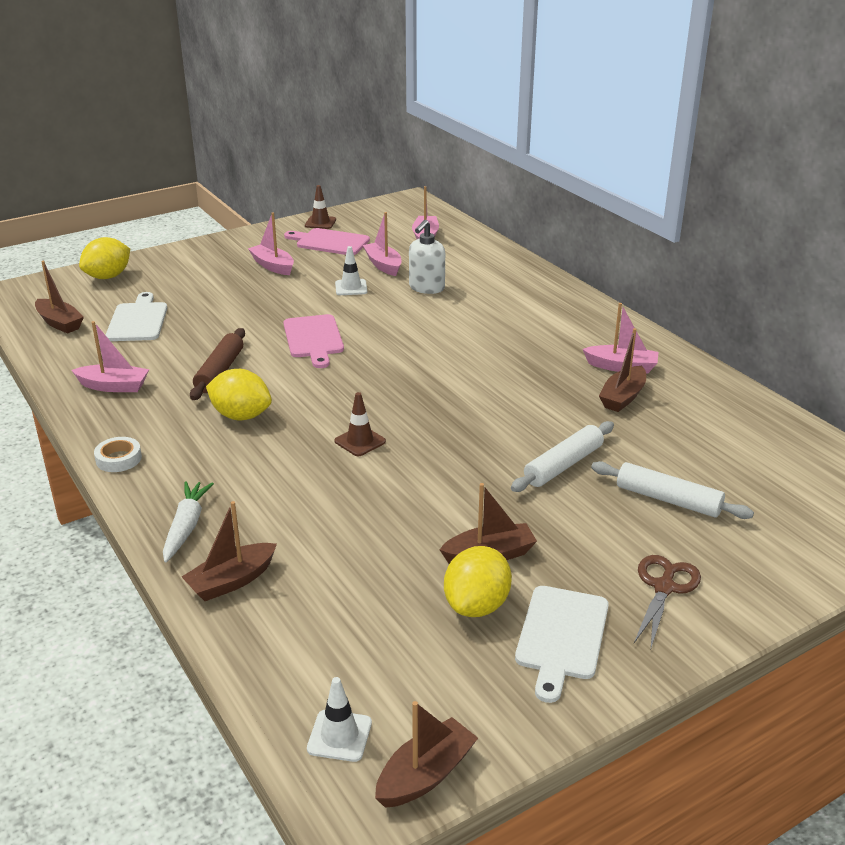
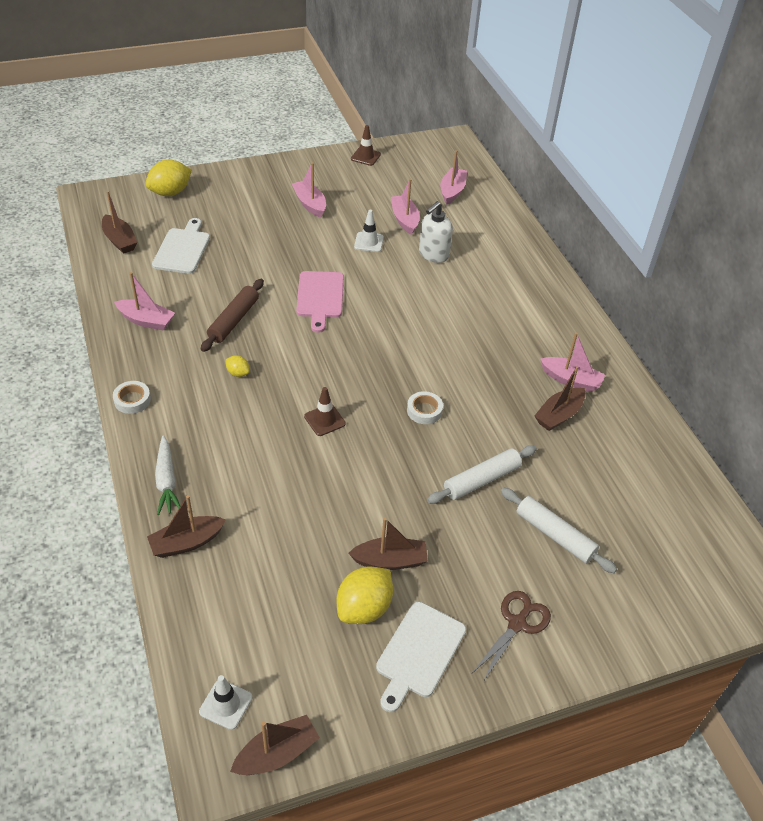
camera: 10 degrees right, 15 degrees up
white carrot [163,481,214,563] -> white carrot turned 150 degrees clockwise [155,435,180,515]
yellow lemon [206,369,272,420] -> yellow lemon [226,355,250,377], size x0.49
pink cutting board [284,228,370,255] -> none
none -> white tape [407,391,443,424]

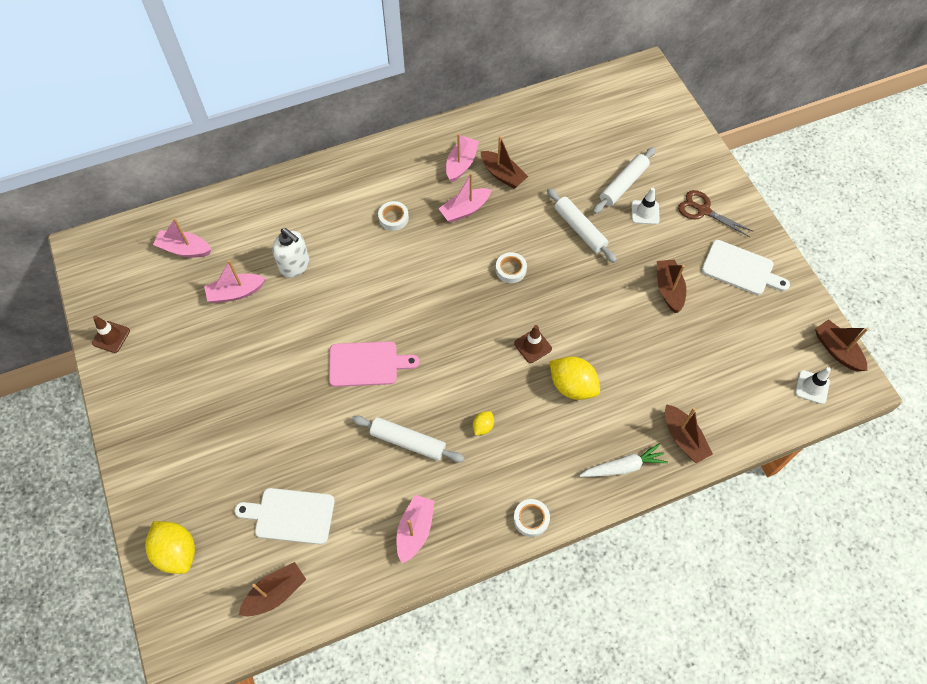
camera: 90 degrees left, 15 degrees up
brown rolling pin [201,279,264,352] -> white rolling pin [352,415,465,462]
pink boat [292,163,326,218] -> pink boat moved to [439,173,491,223]
yellow lemon [337,566,393,624] -> yellow lemon moved to [549,357,600,400]
white traffic cone [354,210,384,252] -> white traffic cone moved to [631,188,660,225]
none -> white tape [378,201,409,231]

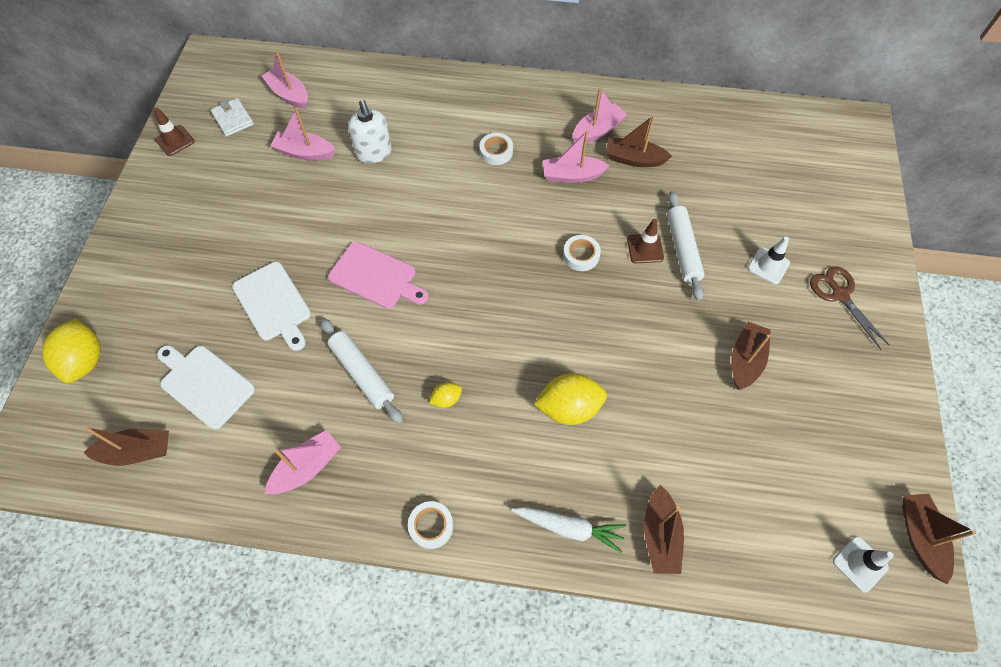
camera: 30 degrees right, 0 degrees up
brown boat [481,136,528,189] -> brown boat turned 120 degrees clockwise [605,115,672,167]
brown traffic cone [514,325,552,363] -> brown traffic cone moved to [627,219,664,263]
yellow lemon [549,357,600,400] -> yellow lemon turned 75 degrees counterclockwise [534,373,607,425]
white rolling pin [593,147,656,214] -> none
white cutting board [702,240,790,295] -> white cutting board moved to [232,262,311,351]
none -> white wallet [210,98,254,137]

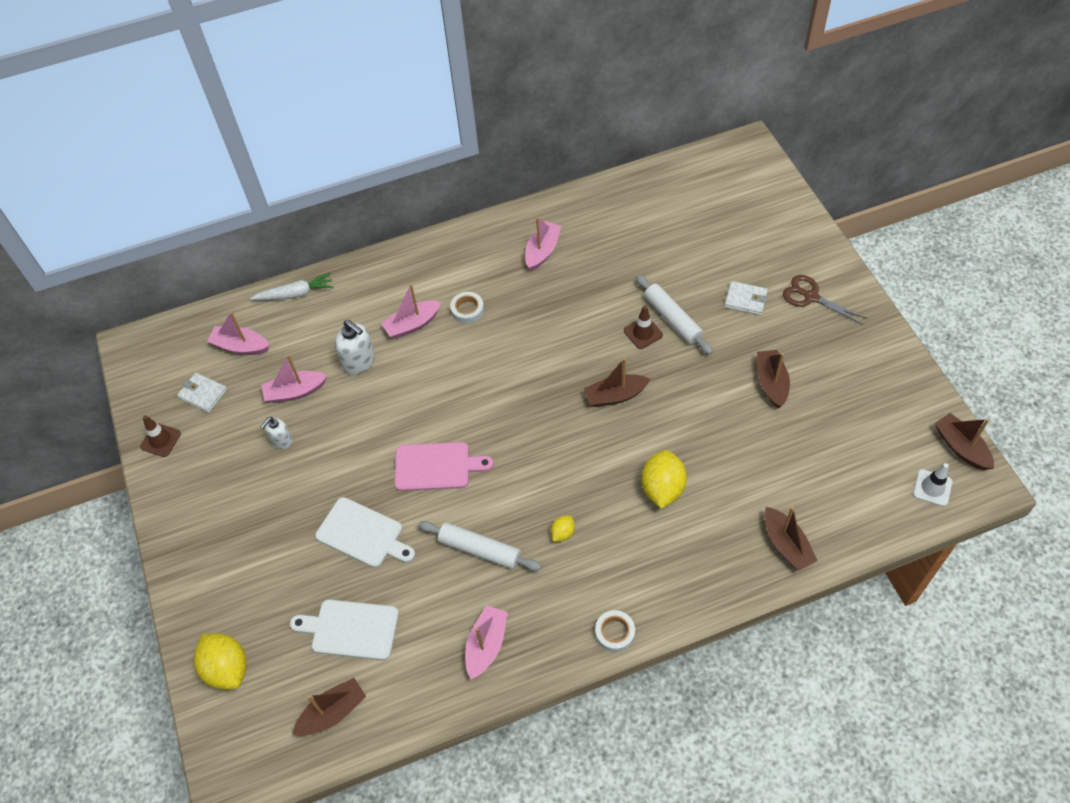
camera: 25 degrees left, 5 degrees down
white carrot [511,507,626,553] -> white carrot moved to [250,273,334,301]
yellow lemon [534,373,607,425] -> yellow lemon turned 45 degrees counterclockwise [641,450,687,509]
pink boat [543,131,610,183] -> pink boat moved to [381,284,441,339]
white tape [563,235,601,271] -> none
brown boat [605,115,672,167] -> brown boat moved to [584,358,650,407]
white traffic cone [748,237,790,284] -> white wallet [724,281,768,315]
none -> white soap dispenser [260,417,293,449]

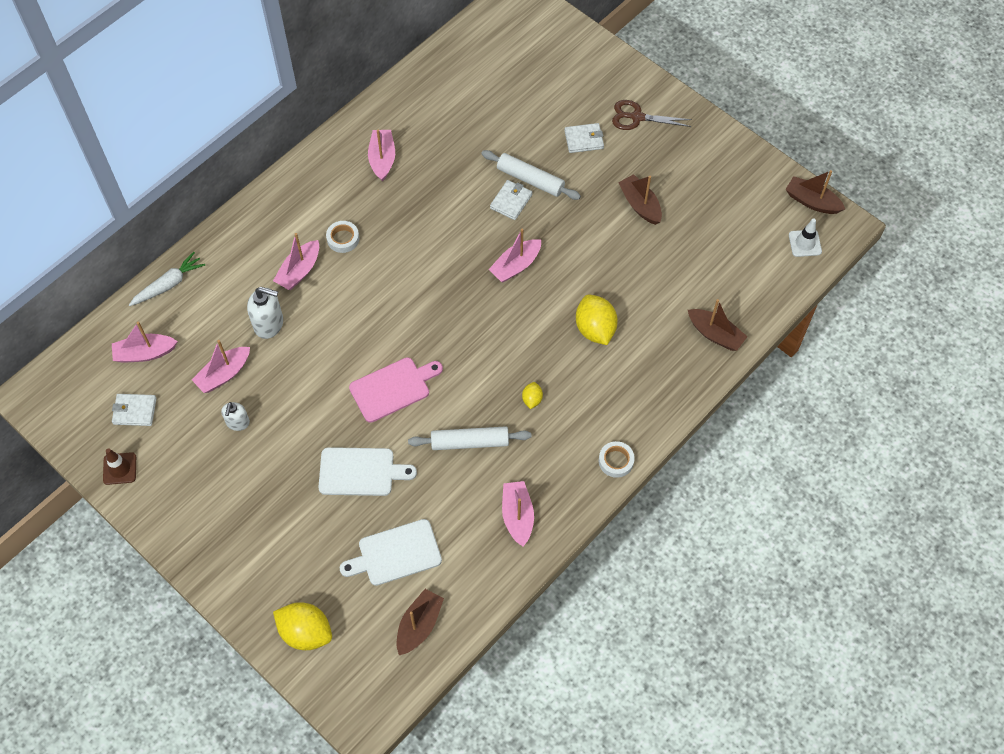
camera: 30 degrees left, 5 degrees up
brown boat [584,358,650,407] -> pink boat [489,229,541,283]
brown traffic cone [624,305,663,349] -> white wallet [490,180,533,220]

